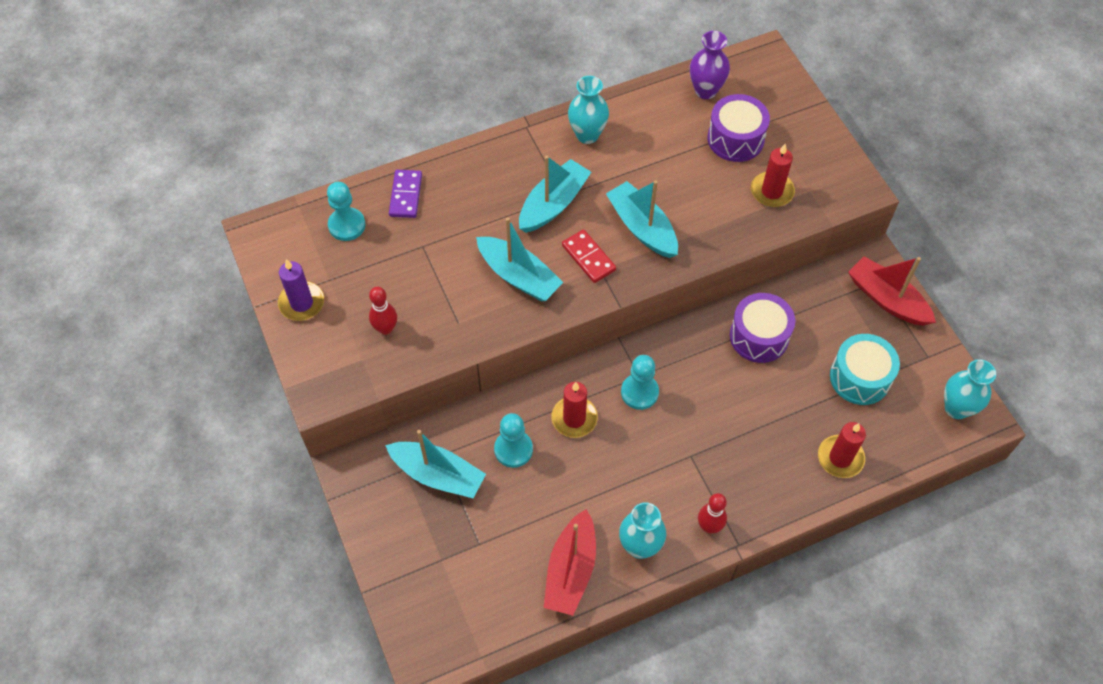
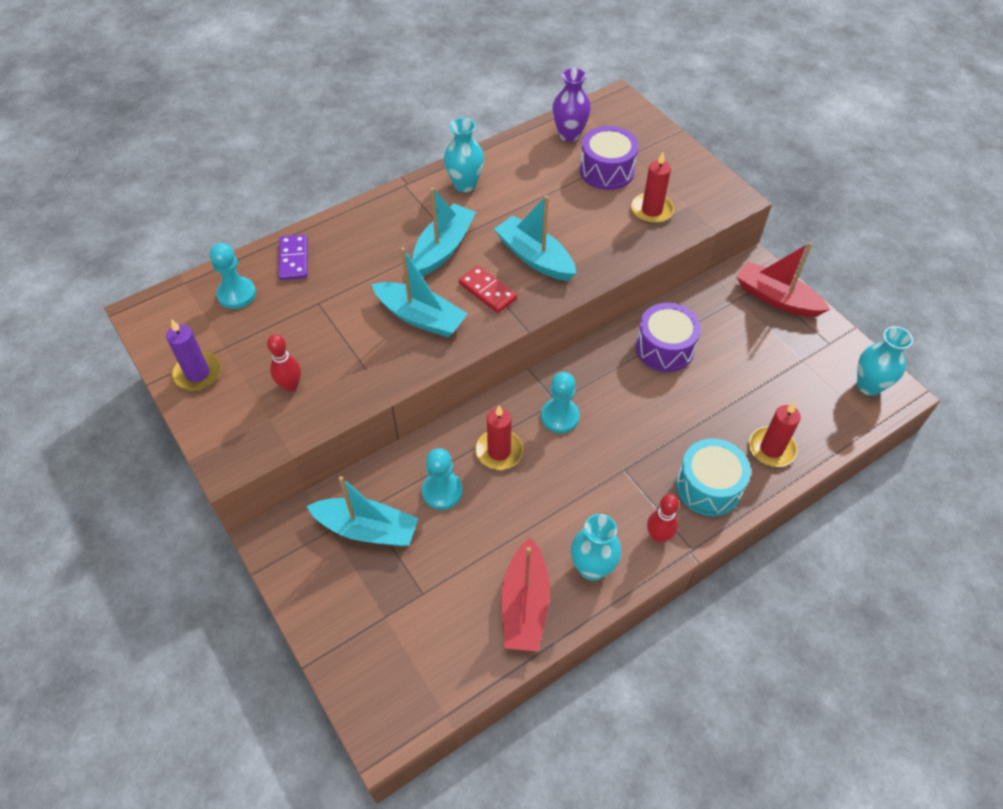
camera: 10 degrees left, 5 degrees down
turquoise drum [830,334,900,405] -> turquoise drum moved to [676,438,751,516]

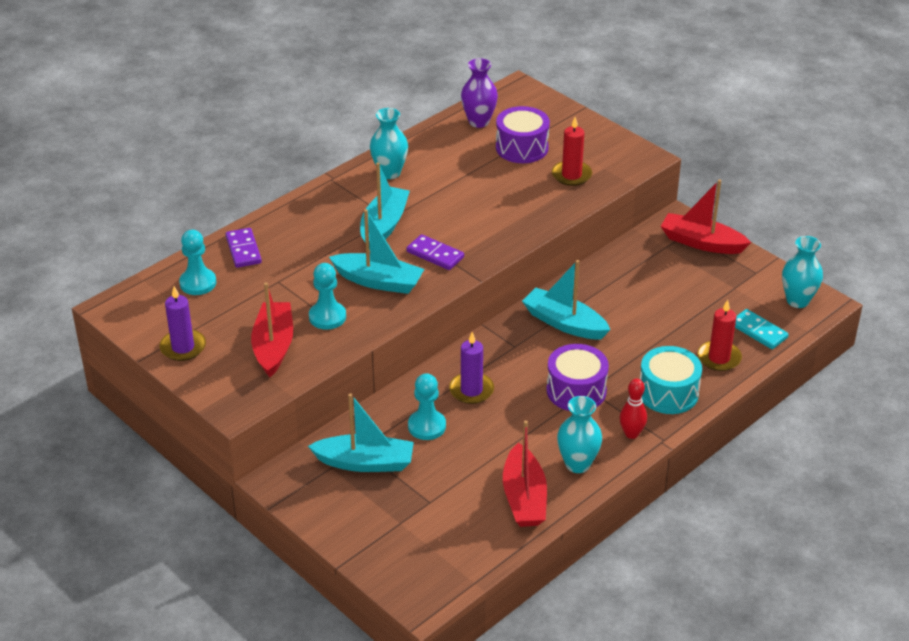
camera: 10 degrees left, 15 degrees down
red bowling pin [267,334,301,392] -> red boat [251,282,293,377]
red domino [459,266,517,313] -> purple domino [406,234,464,270]
red candle [475,406,523,470] -> purple candle [449,332,494,404]
turquoise boat [494,196,576,281] -> turquoise boat moved to [522,260,611,339]
turquoise pawn [541,372,580,433] -> turquoise pawn moved to [309,263,346,330]
purple drum [636,303,701,372] -> purple drum moved to [547,344,609,411]
none -> turquoise domino [735,309,789,349]

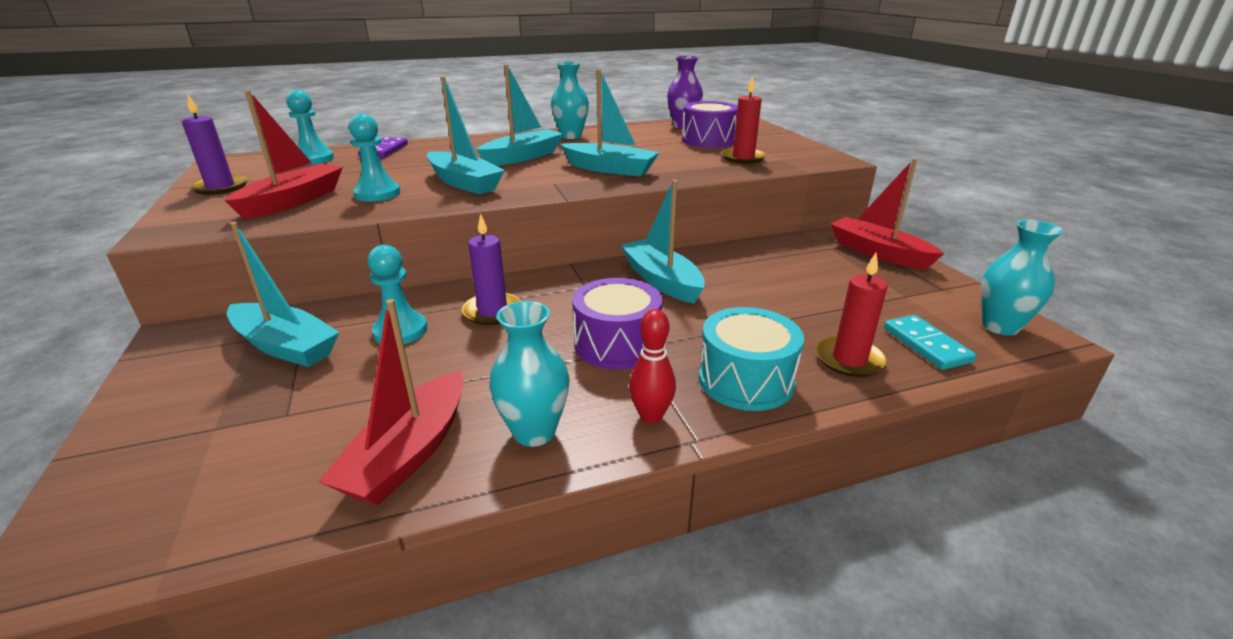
camera: 25 degrees right, 10 degrees down
purple domino [406,234,464,270] -> none
none -> turquoise boat [560,69,660,177]

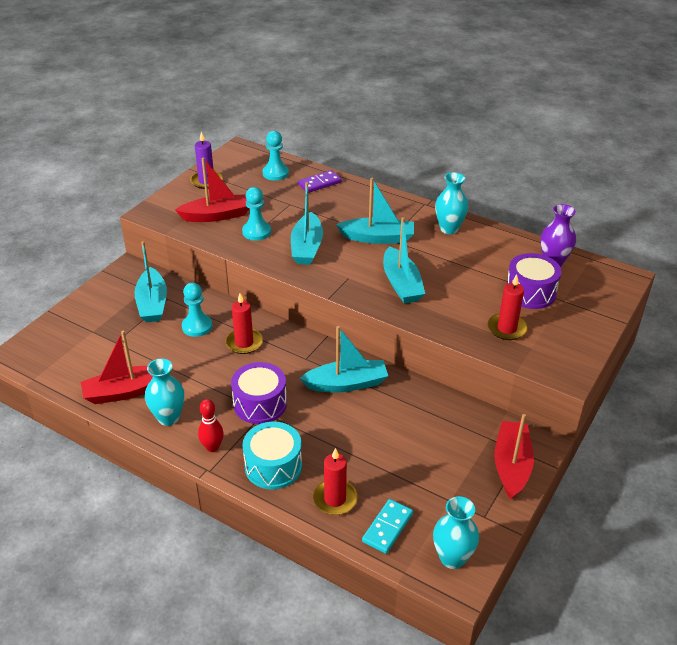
camera: 50 degrees right, 10 degrees up
purple candle [462,213,521,325] -> red candle [225,294,263,354]
turquoise boat [621,180,705,304] -> turquoise boat turned 60 degrees clockwise [300,326,388,392]

